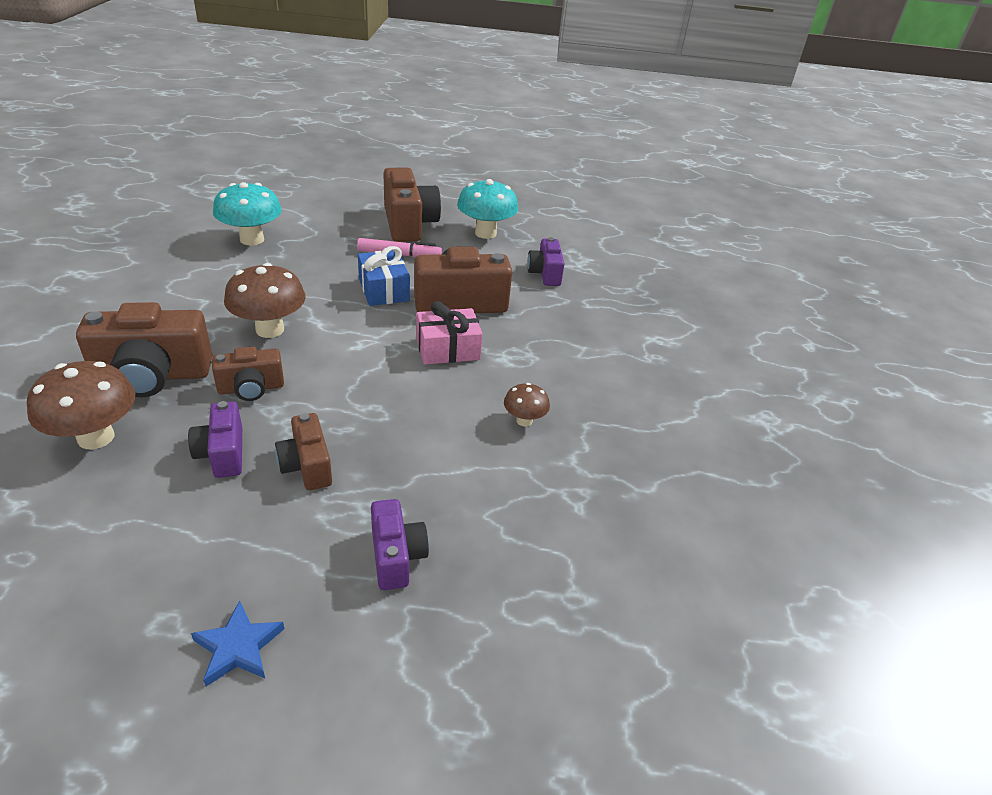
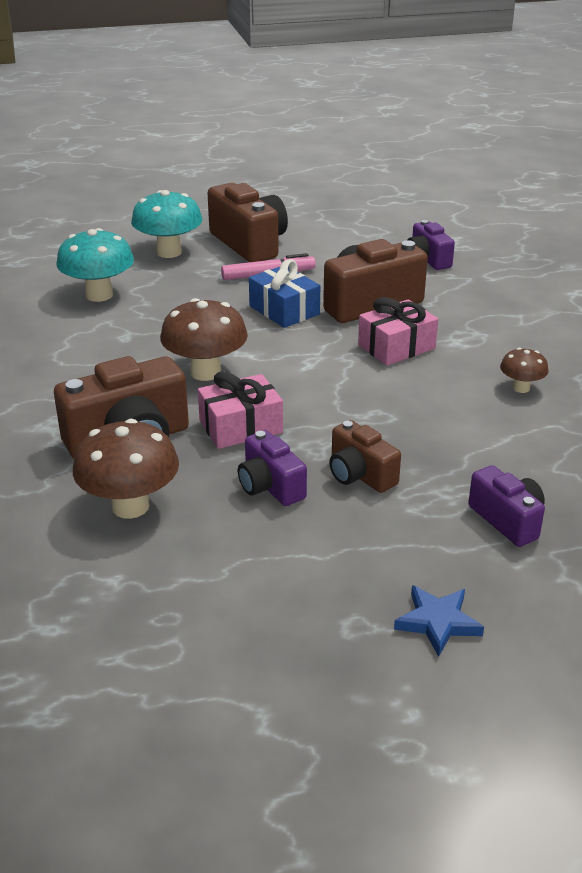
camera: 15 degrees left, 5 degrees down
brown camera [212,346,284,401] -> pink gift [198,371,283,449]
turquoise mushroom [457,179,518,239] -> turquoise mushroom moved to [131,190,202,258]

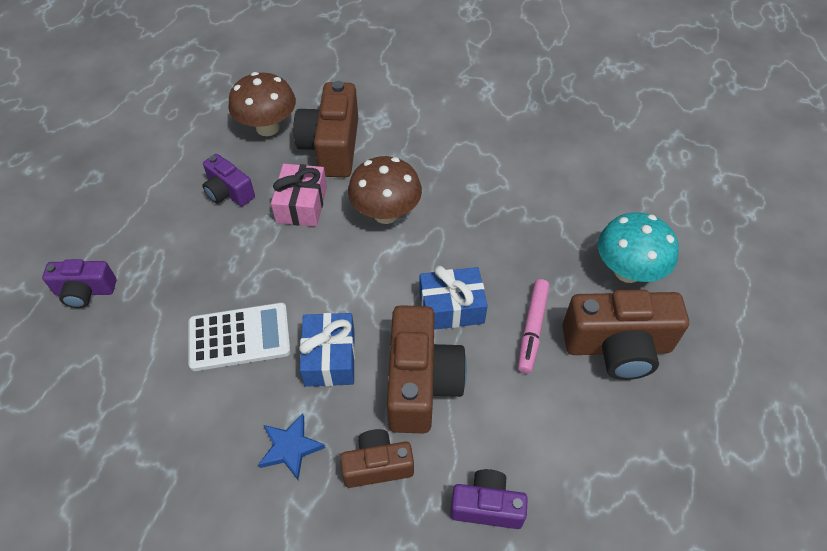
camera: 120 degrees right, 20 degrees up
turquoise mushroom [57,228,134,302] -> none
purple camera [238,430,307,506] -> purple camera turned 135 degrees counterclockwise [202,154,255,206]
brown camera [329,420,401,493] -> brown camera moved to [340,429,414,488]
pink gift [358,297,438,365] -> blue gift [299,313,355,387]
blue star [394,585,484,657] -> blue star moved to [258,414,325,480]
brown mushroom [500,348,548,393] -> none
none -> white calculator [188,303,291,371]

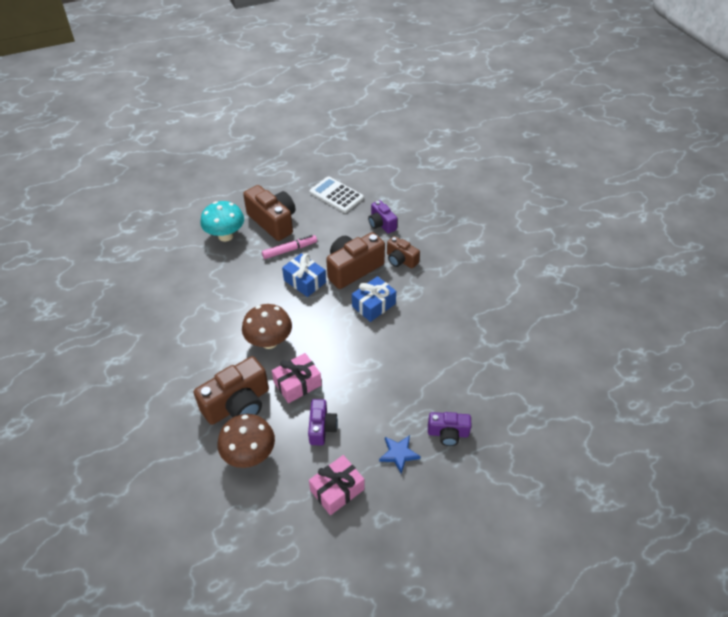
camera: 130 degrees left, 5 degrees down
purple camera [42,259,116,308] -> purple camera turned 135 degrees clockwise [428,412,472,446]
white calculator [188,303,291,371] -> white calculator moved to [309,176,364,213]
blue star [258,414,325,480] -> blue star moved to [379,435,421,474]
none -> pink gift [309,455,364,515]

